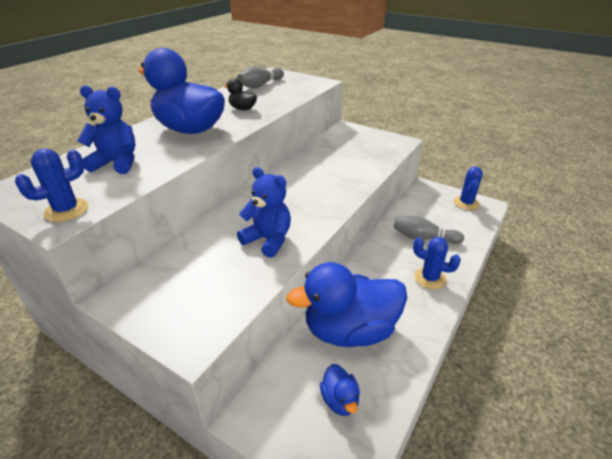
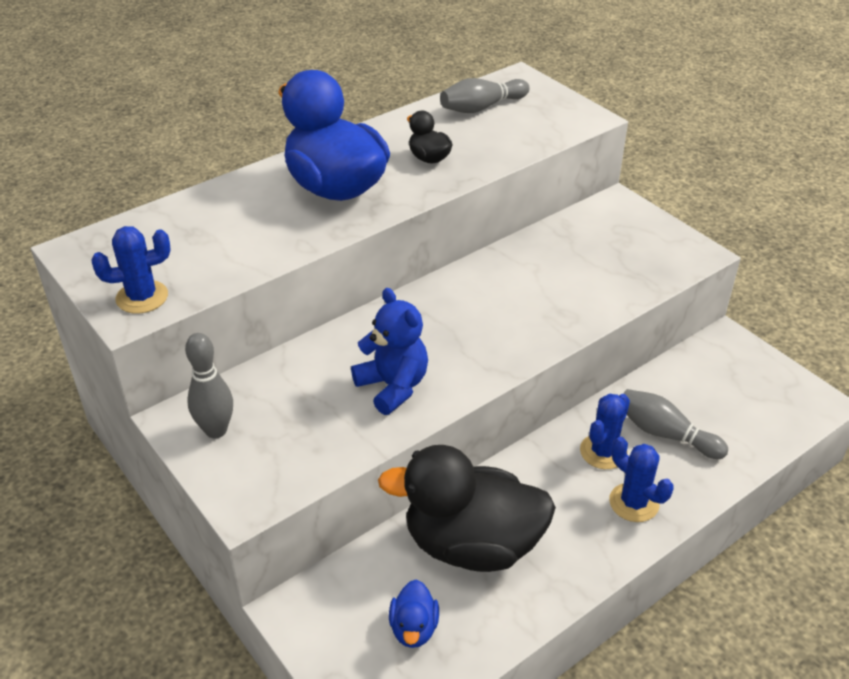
camera: 20 degrees right, 5 degrees up
blue teddy bear [78,86,135,174] -> none
blue duck [286,262,407,347] -> black duck [378,445,556,572]
blue cactus [454,167,483,210] -> blue cactus moved to [580,393,630,469]
none -> grey bowling pin [185,333,233,438]

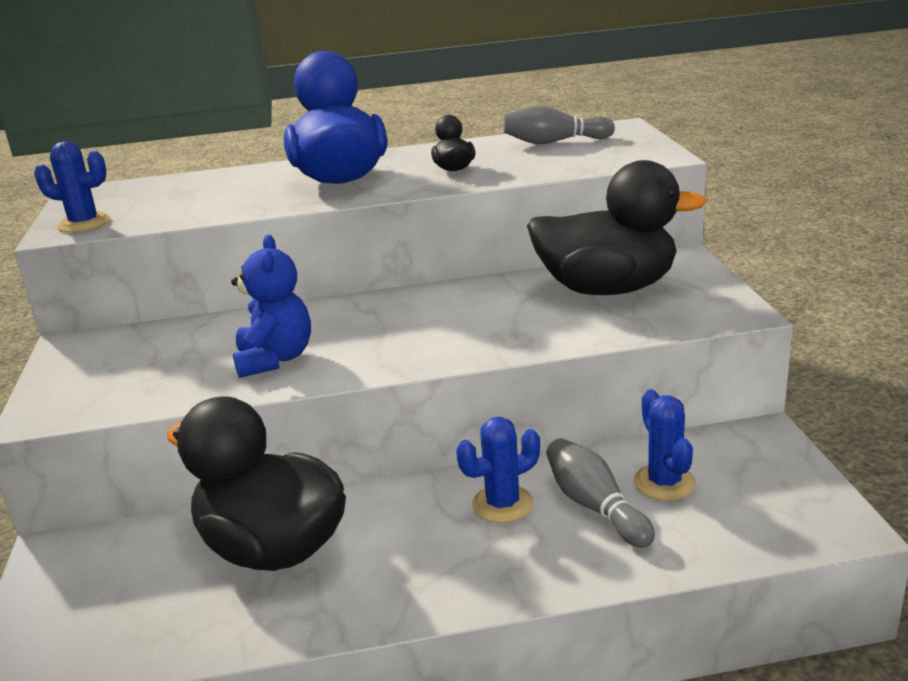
camera: 30 degrees right, 15 degrees down
grey bowling pin [185,333,233,438] -> none
blue duck [389,580,439,648] -> none
blue cactus [609,437,674,522] -> blue cactus moved to [634,389,696,501]
none -> black duck [527,160,707,295]

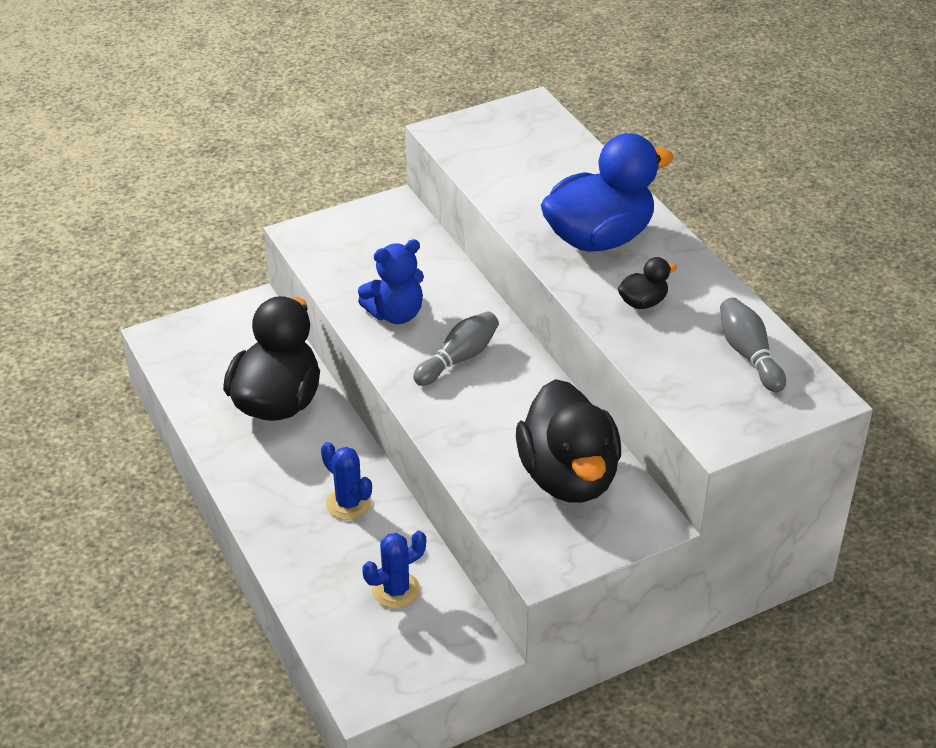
camera: 70 degrees right, 15 degrees up
blue cactus [34,141,110,233] -> none
grey bowling pin [546,438,655,548] -> grey bowling pin moved to [413,311,499,386]

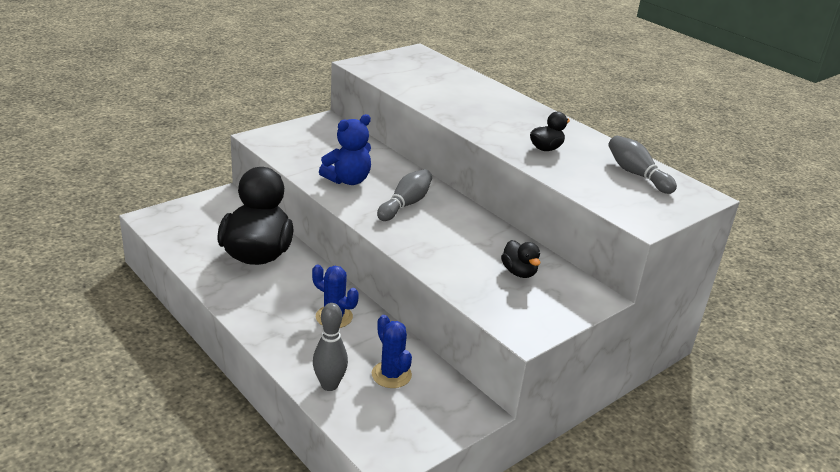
camera: 15 degrees left, 10 degrees down
blue cactus [362,531,426,609] -> blue cactus turned 75 degrees counterclockwise [372,315,412,388]
black duck [516,379,621,503] -> black duck [501,240,541,278], size x0.43
blue duck [541,133,674,252] -> none
none -> grey bowling pin [313,303,348,391]

